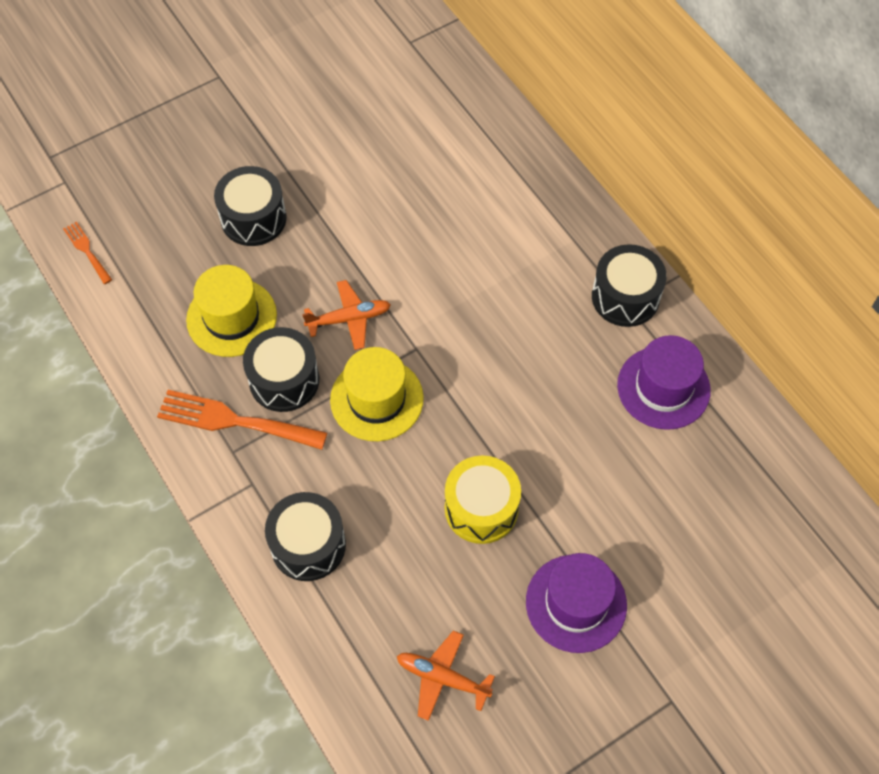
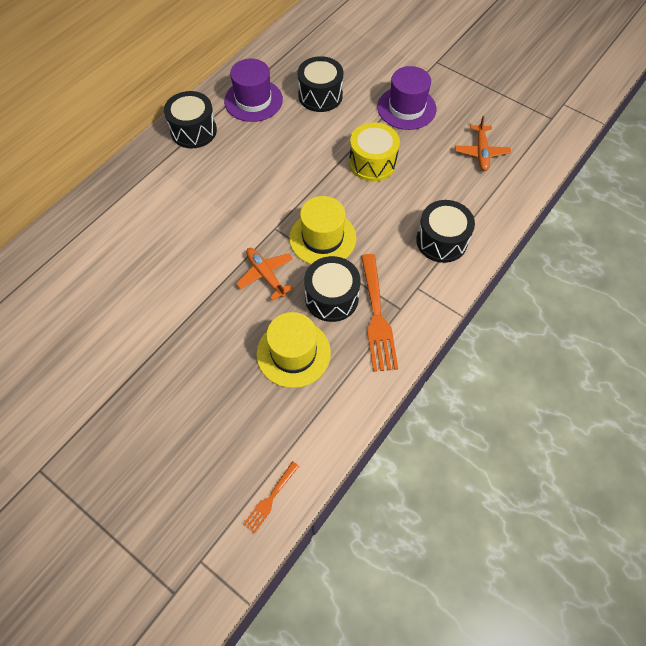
camera: 110 degrees left, 0 degrees up
black drum [214,166,287,246] -> black drum moved to [298,56,343,112]

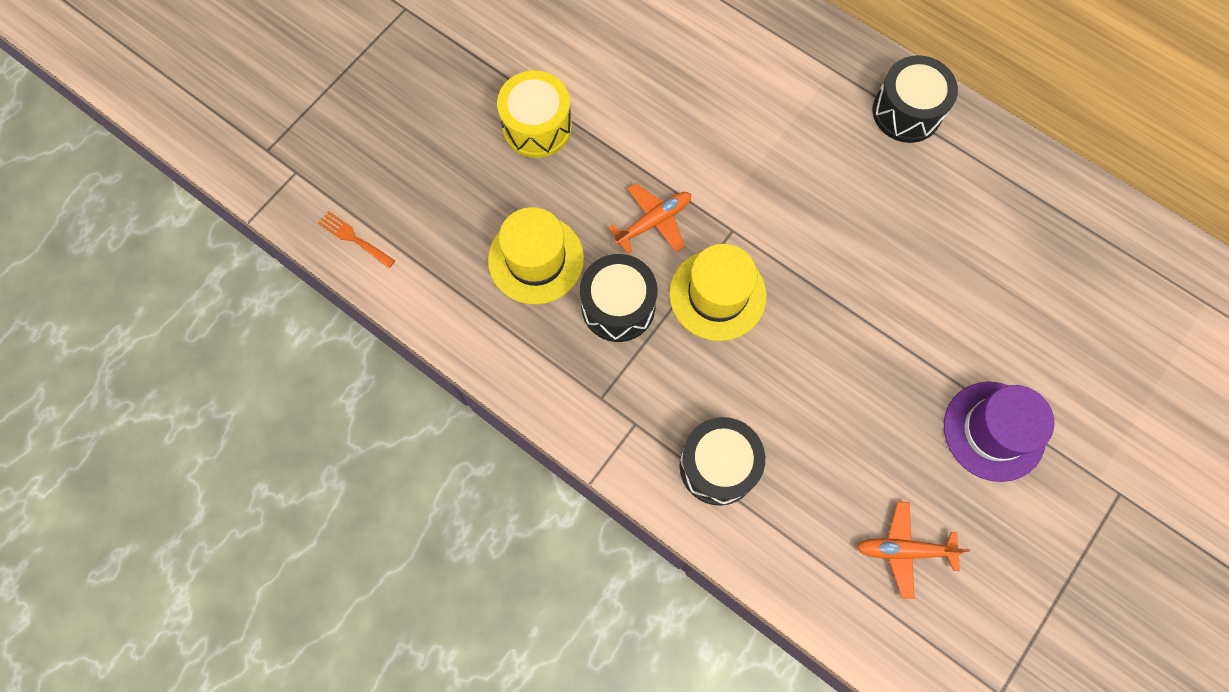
camera: 90 degrees right, 10 degrees up
purple hat [224,59,283,122] -> none
black drum [298,56,343,112] -> none
yellow drum [349,122,400,181] -> yellow drum moved to [497,70,572,158]
orange fork [361,254,398,372] -> none

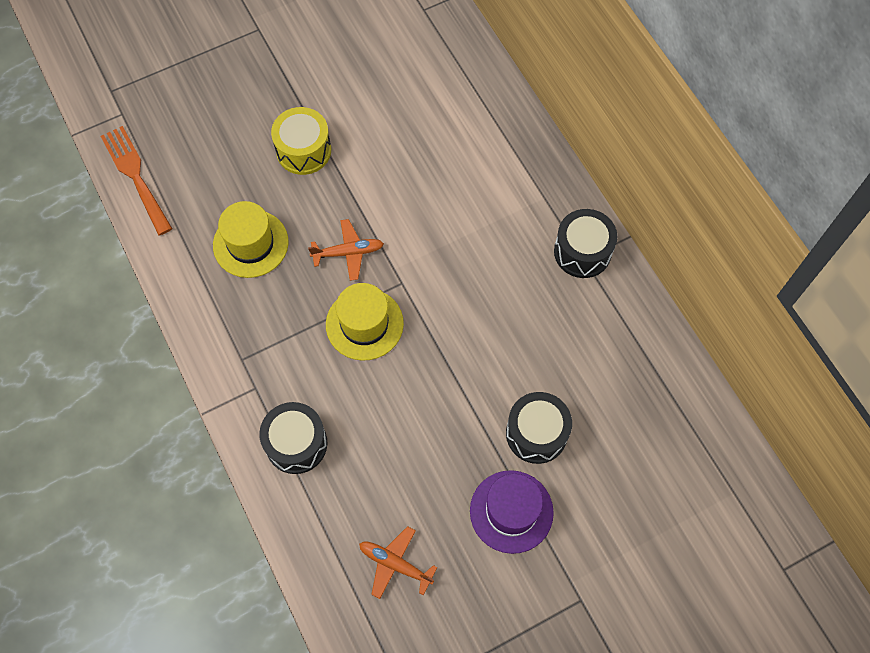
camera: 25 degrees right, 5 degrees down
orange fork [318,211,395,268] -> orange fork [101,126,173,235], size x1.93
black drum [580,254,657,342] -> black drum moved to [506,392,572,464]

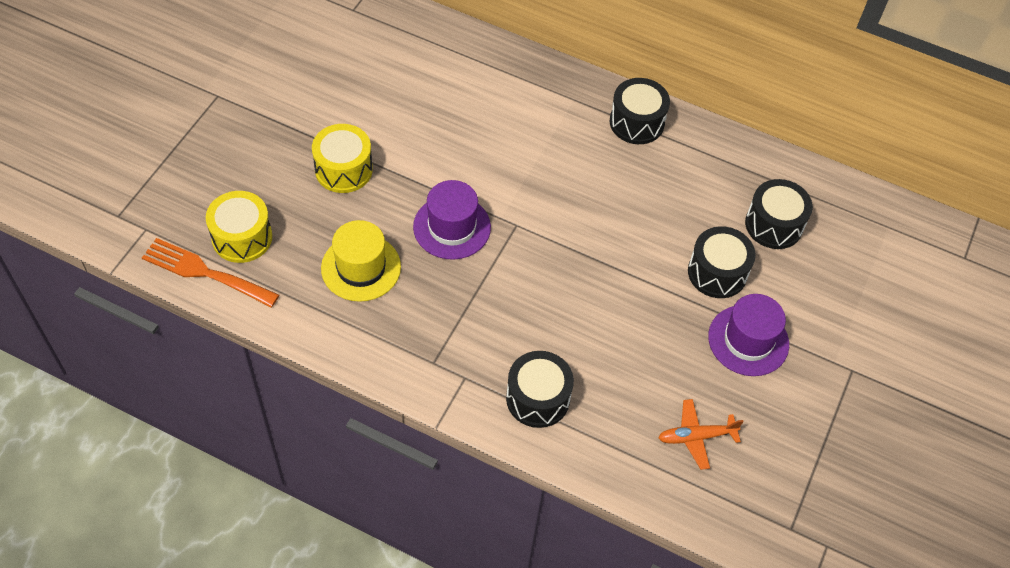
camera: 40 degrees left, 10 degrees down
orange plane [308,219,384,281] -> purple hat [413,180,491,260]
yellow hat [326,283,404,361] -> none
none -> yellow drum [206,191,272,263]
none -> black drum [745,179,813,249]

